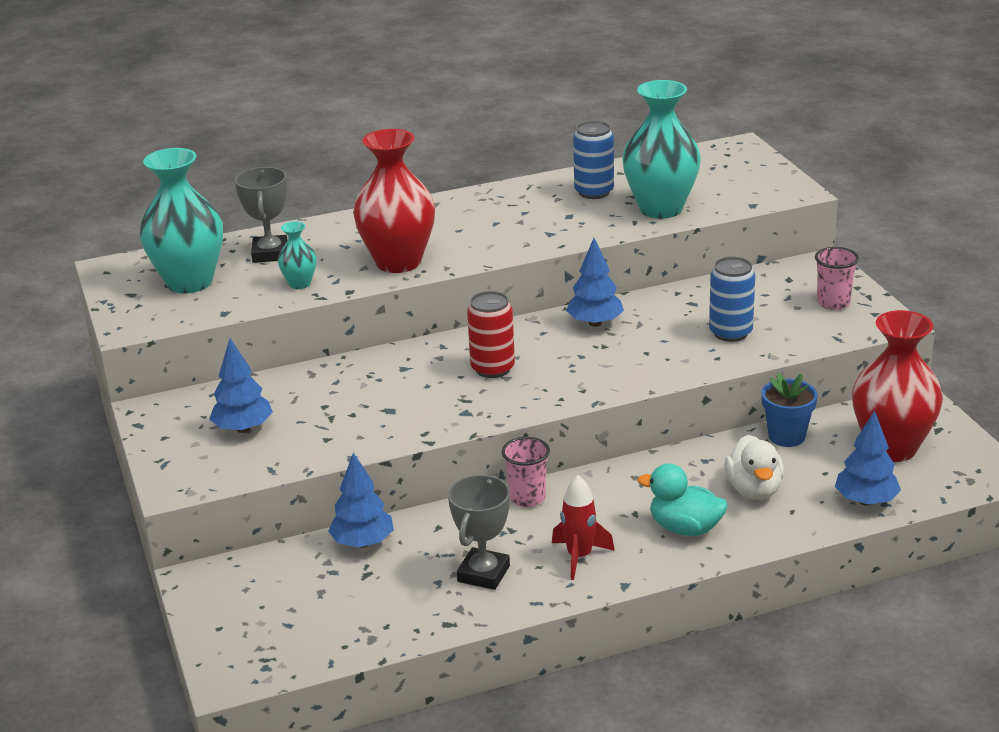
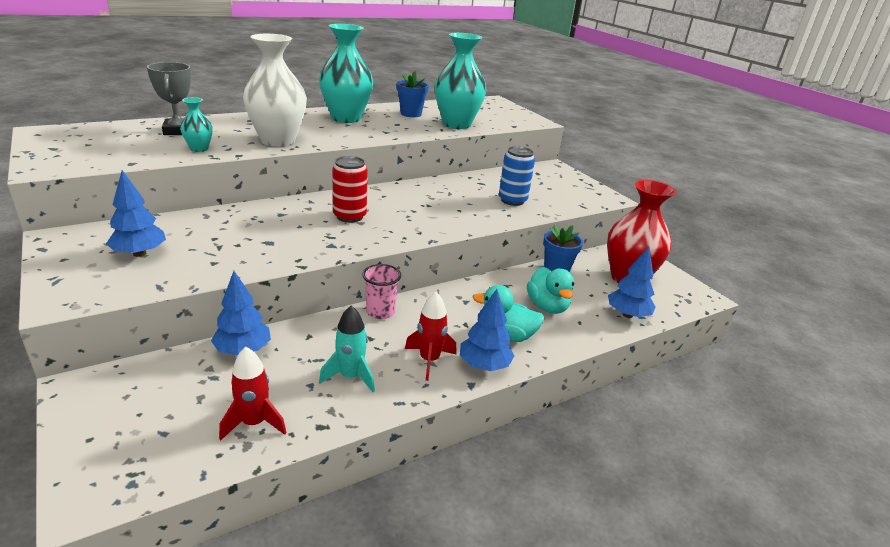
camera: 15 degrees left, 0 degrees up
turquoise vase [139,148,223,293] -> turquoise vase moved to [319,24,373,123]
red vase [353,129,435,273] -> white vase [243,34,307,147]
grey trophy [448,475,510,590] -> turquoise rocket [319,305,375,392]
blue tree [566,238,624,327] -> blue tree moved to [460,289,515,371]
blue can [573,121,614,199] -> blue flower pot [397,71,429,117]
white duck [724,435,784,500] -> turquoise duck [527,267,574,314]
pink cup [815,247,859,310] -> none
none -> red rocket [219,347,287,440]

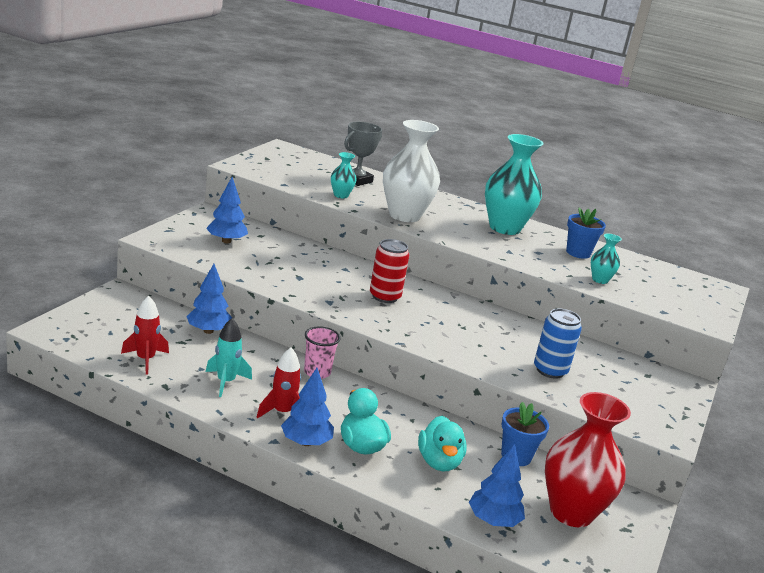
camera: 55 degrees right, 5 degrees down
turquoise vase [435,33,486,129] -> turquoise vase [591,233,622,284], size x0.47
turquoise duck [527,267,574,314] -> turquoise duck turned 45 degrees counterclockwise [418,416,467,471]

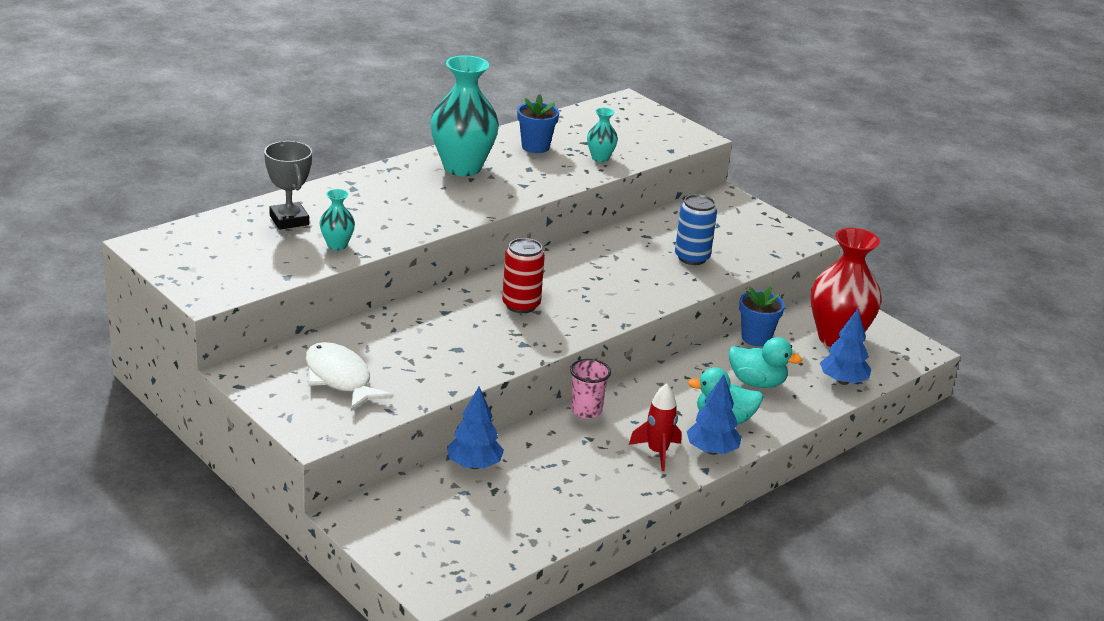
camera: 65 degrees left, 5 degrees up
red rocket [121,296,169,375] -> none
blue tree [206,177,248,243] -> white fish [305,342,394,411]
turquoise rocket [206,318,252,397] -> none
white vase [383,120,440,222] -> none

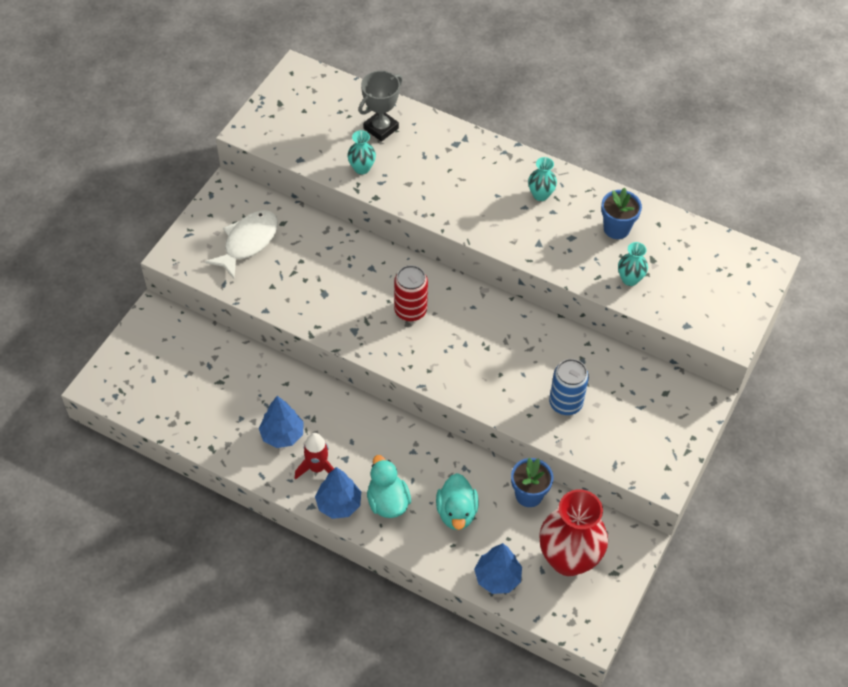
camera: 70 degrees right, 25 degrees up
turquoise vase [430,55,499,176] -> turquoise vase [528,157,557,201], size x0.47
blue tree [447,387,504,469] -> blue tree moved to [259,396,304,448]
pink cup [570,359,611,419] -> none

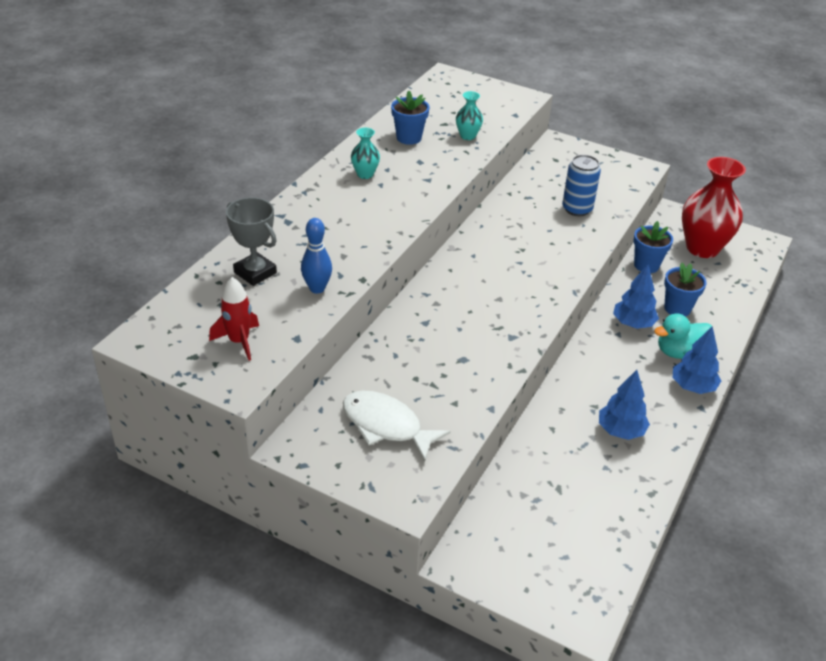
camera: 90 degrees left, 15 degrees down
red rocket [295,433,334,480] -> red rocket moved to [209,277,259,361]
turquoise vase [347,130,376,175] -> blue bowling pin [301,218,332,294]
red can [394,265,428,321] -> none
turquoise duck [436,473,479,530] -> blue flower pot [664,263,707,317]
blue tree [474,543,522,594] -> blue tree moved to [613,265,659,329]

